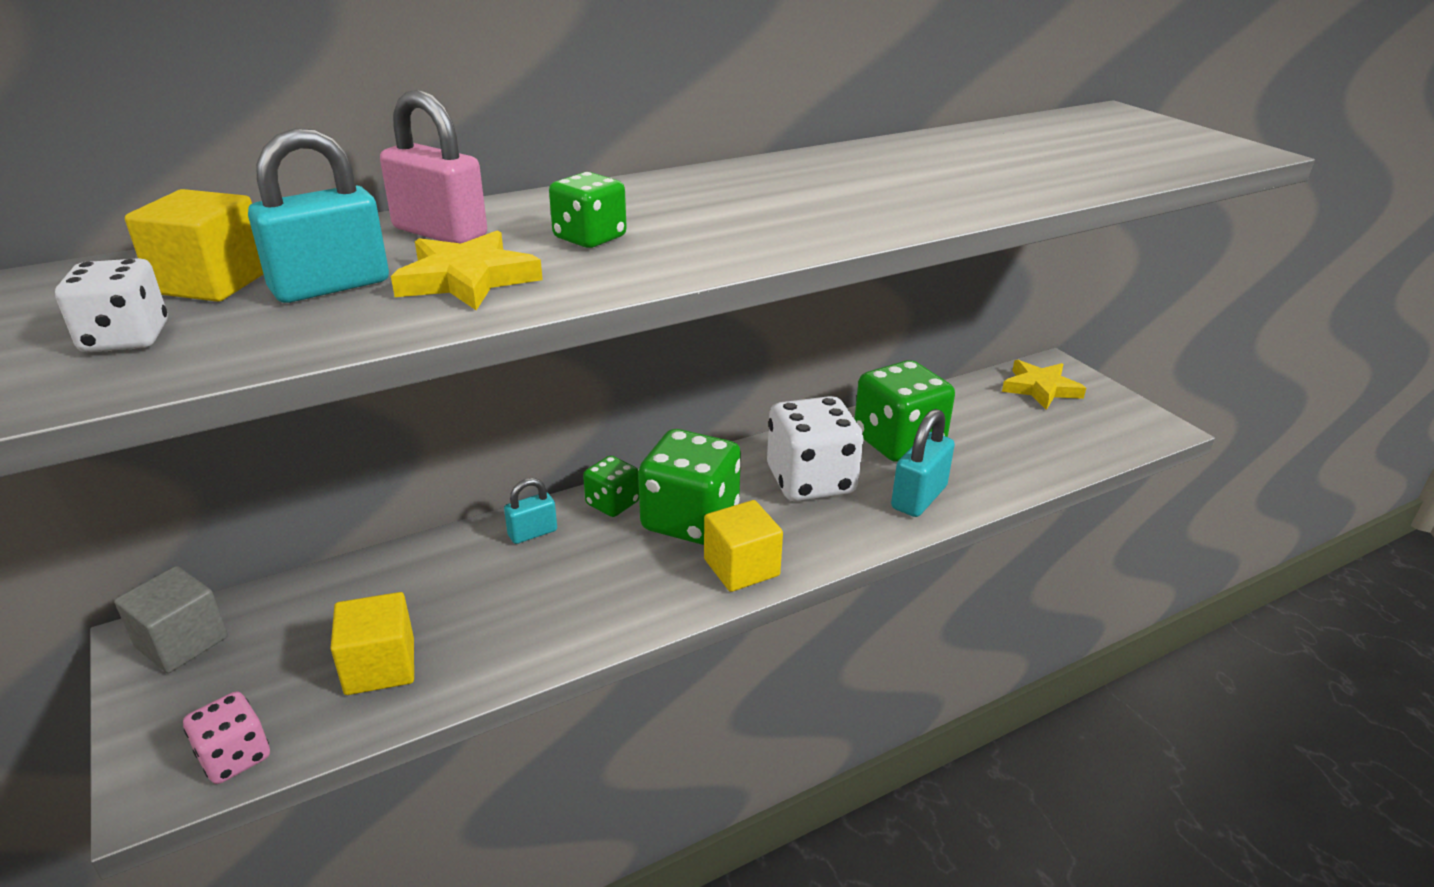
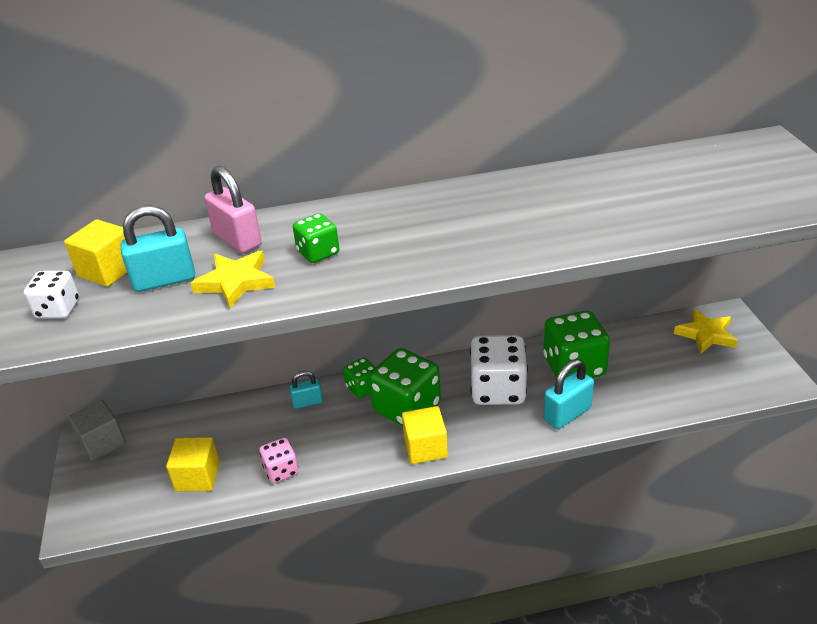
camera: 20 degrees right, 5 degrees up
pink dice [183,691,270,784] -> pink dice moved to [259,438,299,483]

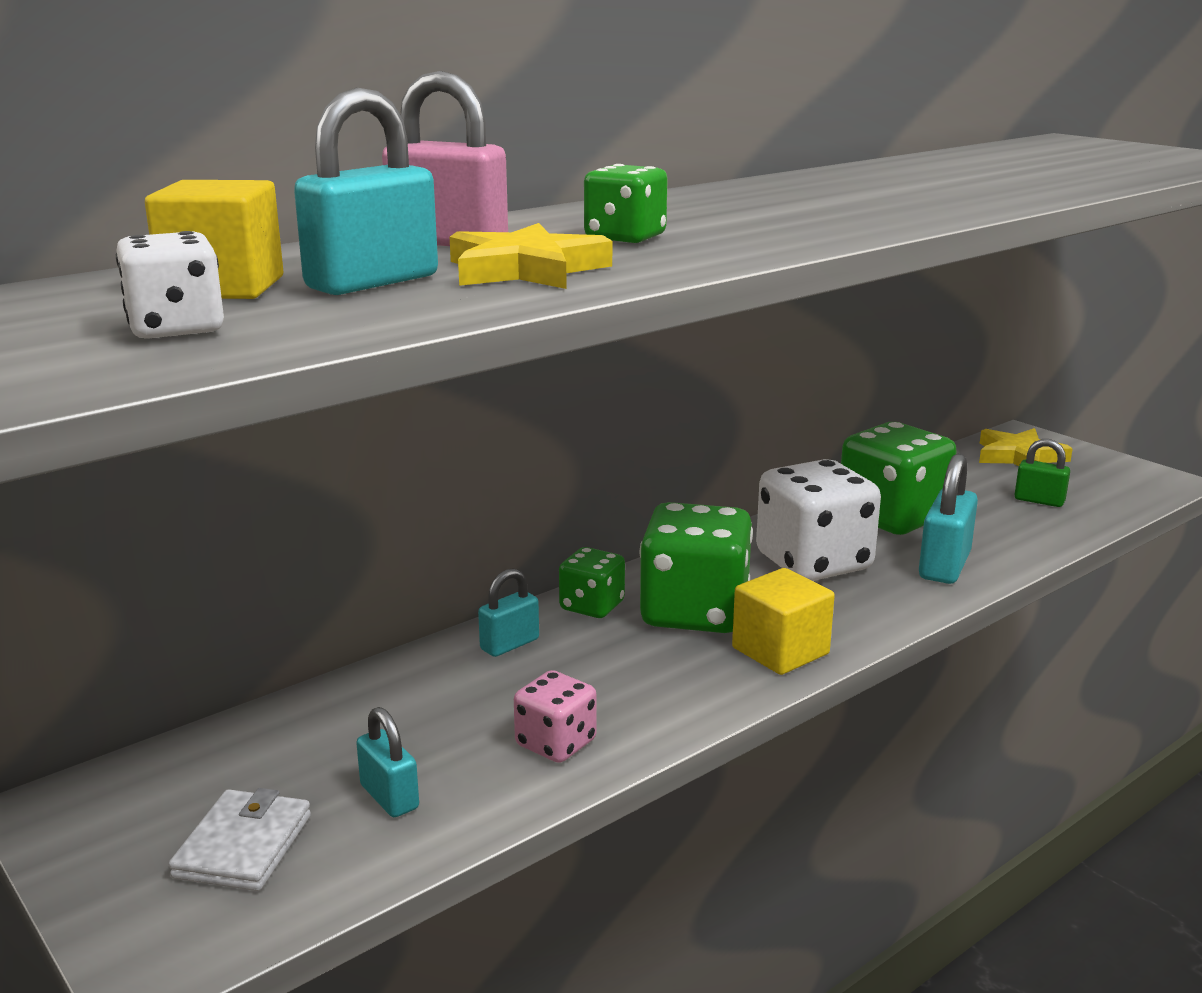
camera: 30 degrees left, 15 degrees down
grey cube [69,400,126,461] -> none
yellow cube [166,437,220,492] -> turquoise padlock [356,707,419,817]
none -> white wallet [168,788,311,891]
none -> green padlock [1014,439,1070,507]

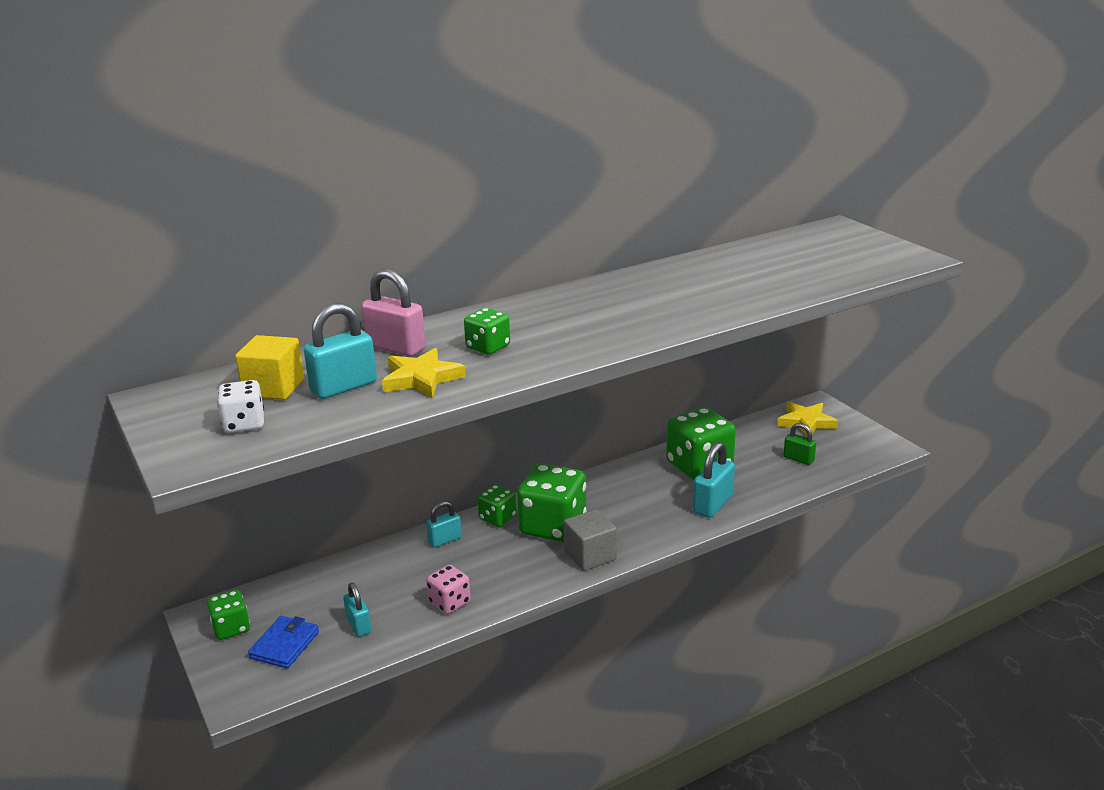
camera: 10 degrees right, 5 degrees up
white wallet [168,788,311,891] -> blue wallet [248,616,319,669]
yellow cube [732,568,835,675] -> grey cube [564,509,617,571]
white dice [756,459,881,581] -> none
none -> green dice [207,590,250,640]

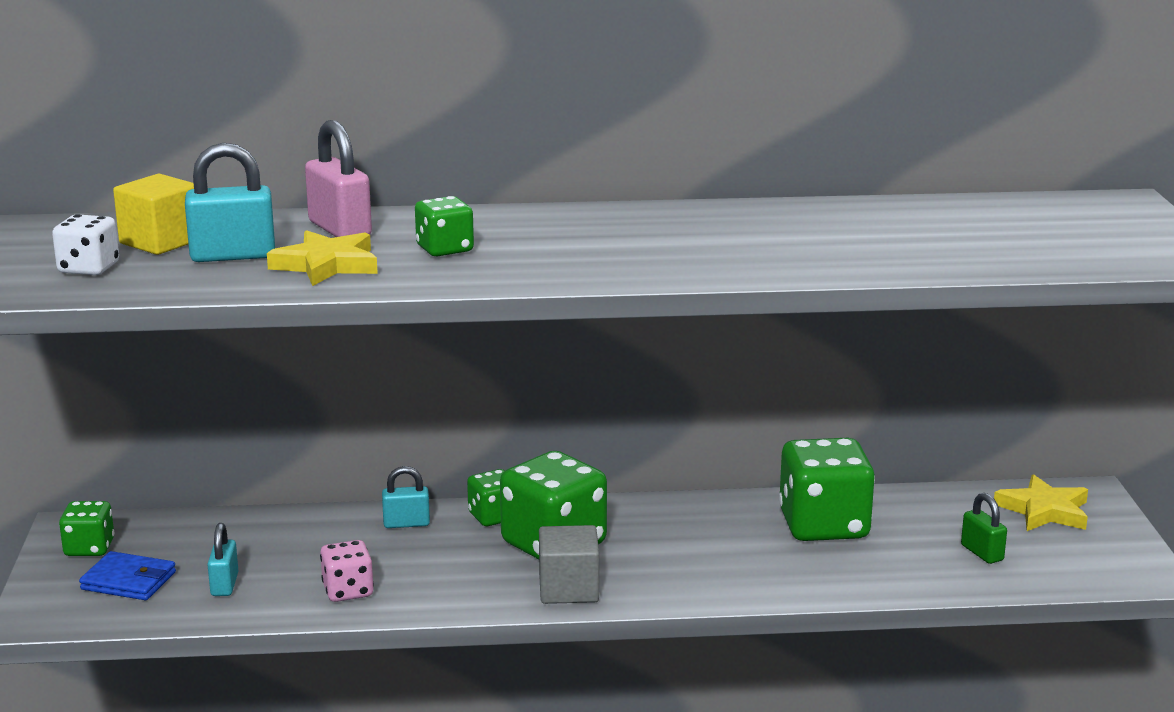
camera: 25 degrees right, 5 degrees down
blue wallet [248,616,319,669] -> blue wallet turned 60 degrees clockwise [79,551,176,600]
turquoise padlock [693,442,735,518] -> none

